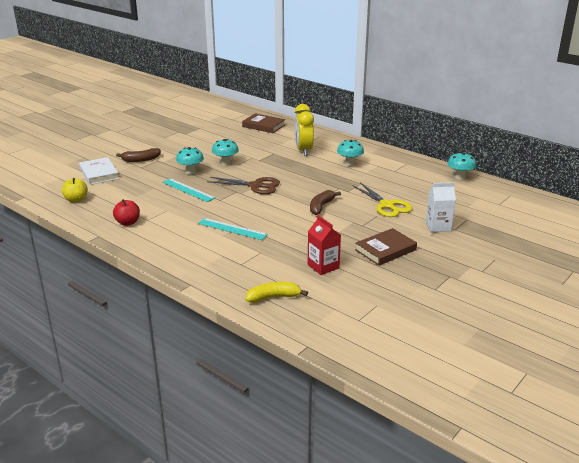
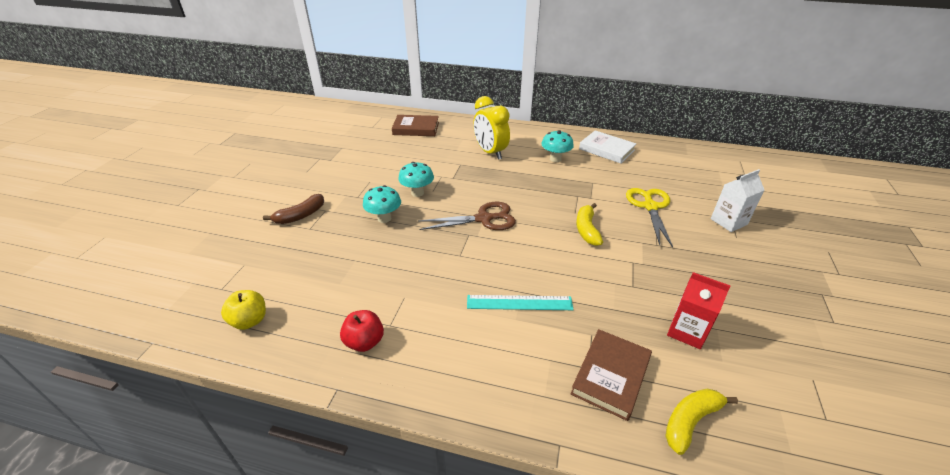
camera: 25 degrees left, 10 degrees up
white book [79,157,119,185] -> white book moved to [579,130,636,164]
turquoise ruler [162,178,215,202] -> none
brown banana [310,190,341,215] -> yellow banana [576,203,603,246]
yellow scissors [352,183,412,217] -> yellow scissors turned 120 degrees counterclockwise [626,188,673,248]
brown book [355,228,417,266] -> brown book moved to [570,329,652,421]
turquoise mushroom [448,152,476,180] -> none

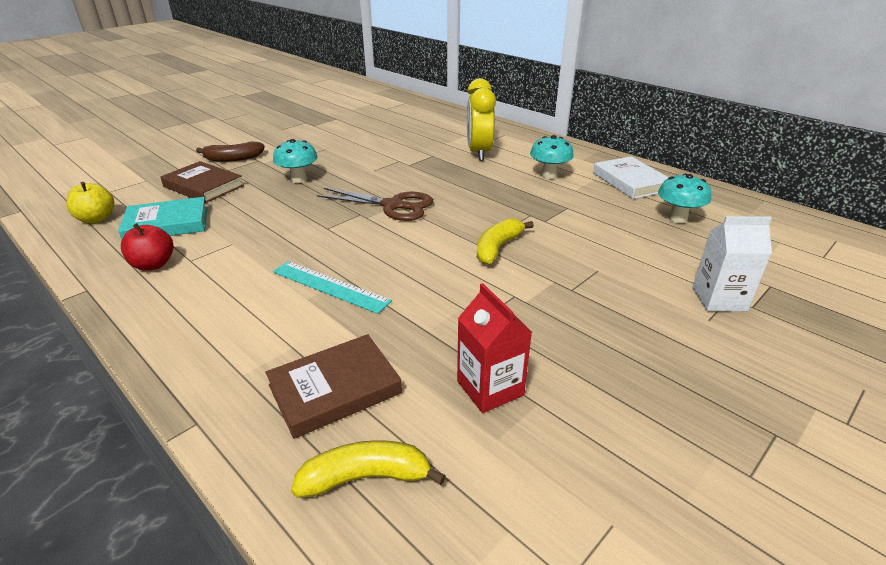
camera: 30 degrees right, 5 degrees down
brown book [392,115,439,136] -> brown book moved to [160,161,244,203]
turquoise mushroom [398,162,434,197] -> turquoise mushroom moved to [658,174,711,223]
yellow scissors [626,188,673,248] -> none
none -> turquoise book [118,197,208,239]

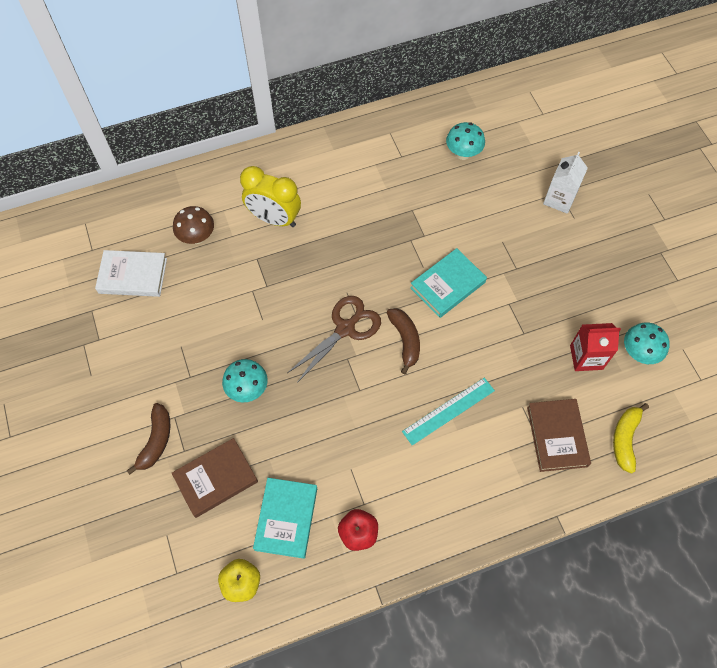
camera: 65 degrees left, 30 degrees up
yellow banana [477,218,534,264] -> turquoise book [410,248,487,318]
turquoise mushroom [530,135,574,179] -> turquoise mushroom moved to [624,322,670,364]
white book [593,156,669,199] -> white book moved to [95,250,167,297]
none -> brown mushroom [173,206,214,244]
none -> brown banana [387,308,420,374]

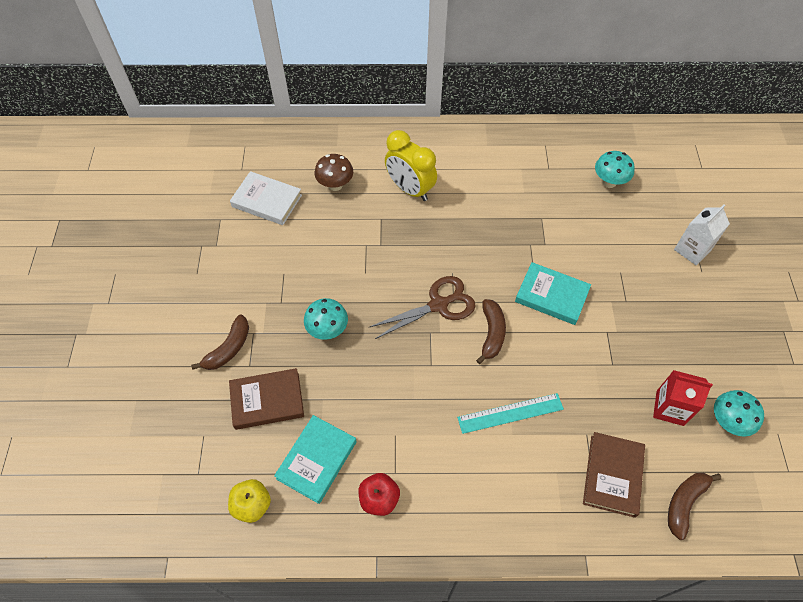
camera: 20 degrees right, 5 degrees down
turquoise book [410,248,487,318] -> turquoise book turned 45 degrees clockwise [515,262,591,325]
yellow banana [613,403,649,474] -> brown banana [668,473,721,540]

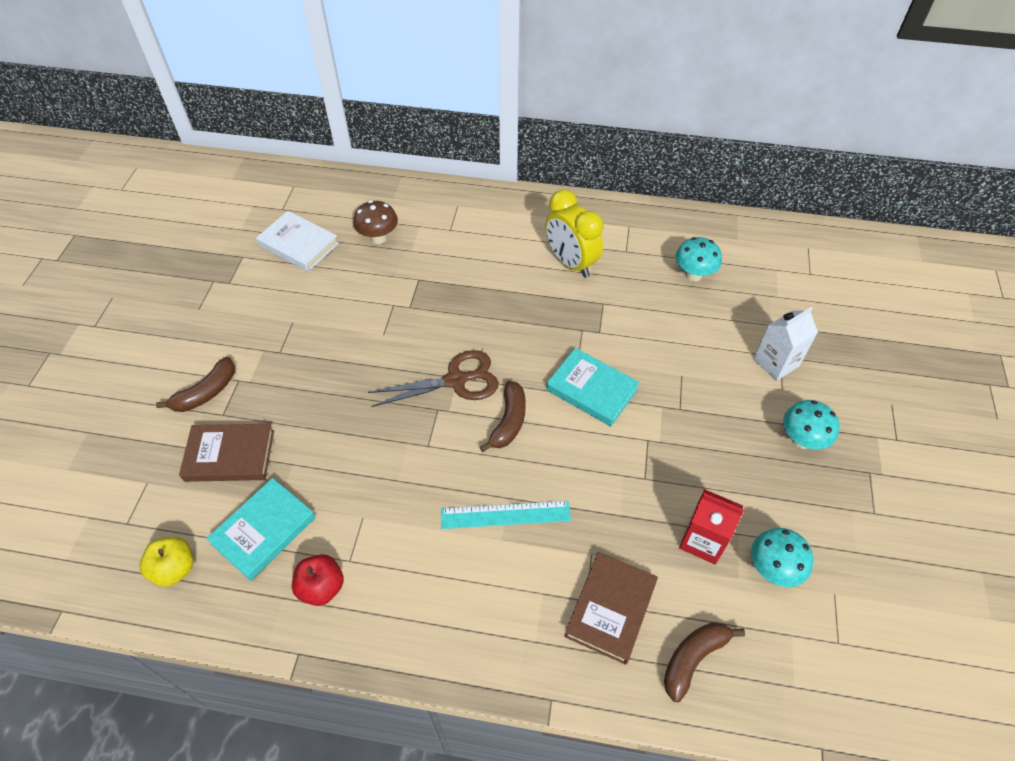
camera: 10 degrees right, 5 degrees down
turquoise mushroom [304,298,348,340] -> turquoise mushroom moved to [783,400,839,449]
yellow clock [385,130,437,201] -> yellow clock moved to [545,189,603,278]

